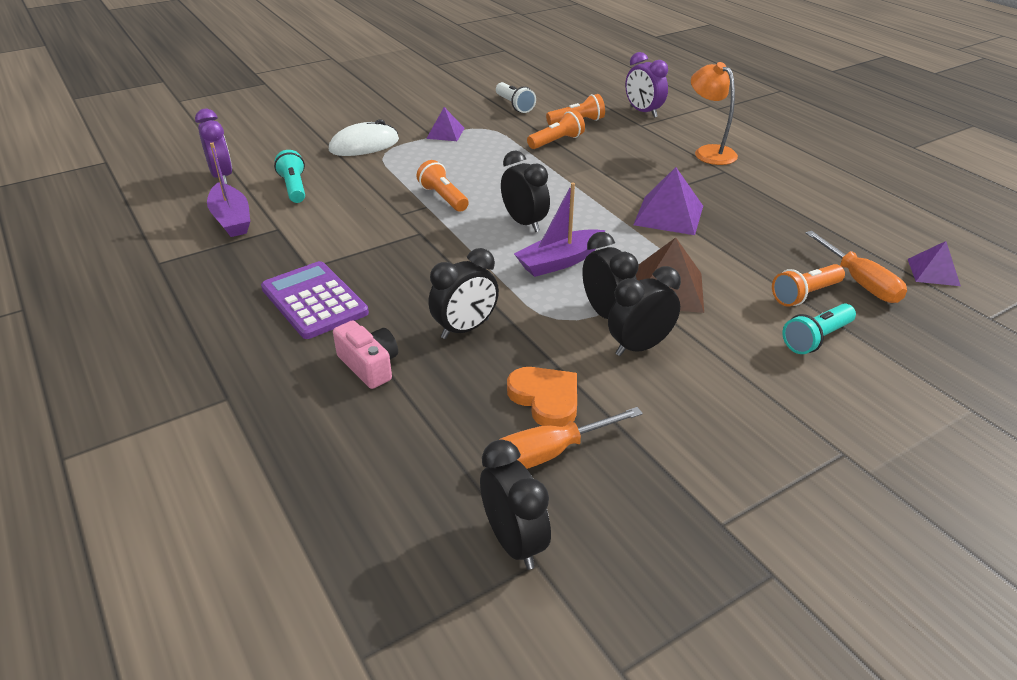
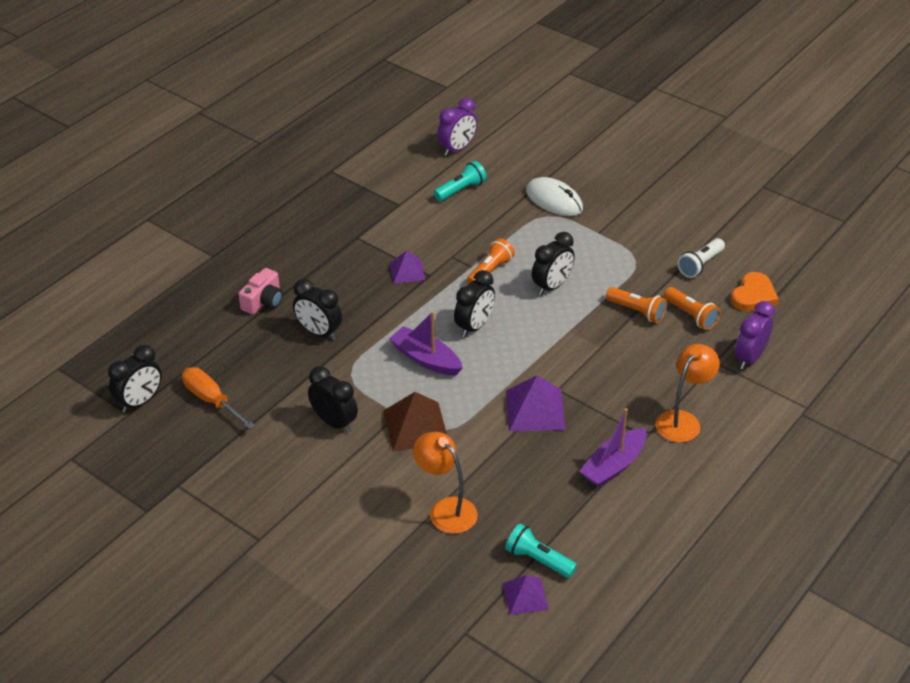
camera: 70 degrees right, 5 degrees up
purple boat [207,142,250,237] -> purple boat moved to [579,408,647,487]
purple calculator [261,261,369,339] -> none
purple pyramid [426,107,464,141] -> purple pyramid moved to [390,250,425,283]
orange heart [507,367,577,427] -> orange heart moved to [731,272,779,311]
black clock [582,232,639,319] -> black clock moved to [532,232,575,295]
orange flashlight [772,264,845,306] -> orange lamp [413,432,478,534]
turquoise flashlight [783,304,856,354] -> turquoise flashlight moved to [505,524,577,578]
orange screwdriver [806,231,907,303] -> none

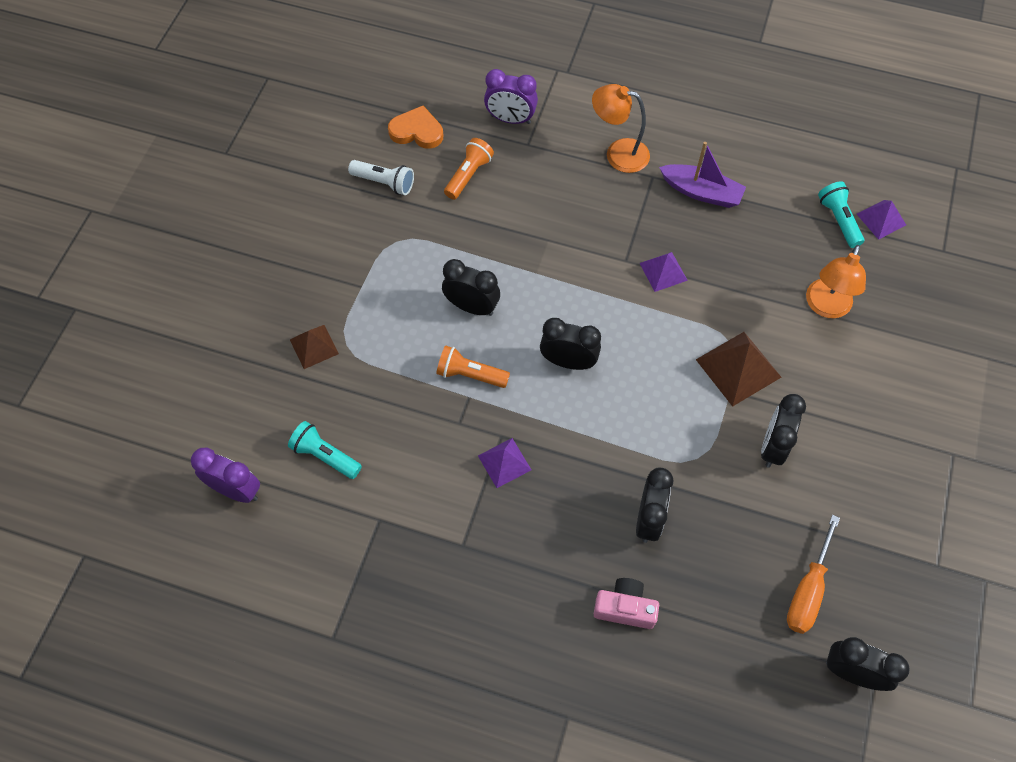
camera: 110 degrees left, 20 degrees up
purple boat [389,311,463,376] -> none
turquoise flashlight [505,524,577,578] -> turquoise flashlight turned 150 degrees clockwise [818,181,864,248]
purple pyramid [506,375,566,431] -> purple pyramid [639,252,688,292], size x0.62
white mouse [526,177,583,216] -> brown pyramid [290,325,339,369]
orange flashlight [606,287,667,323] -> none

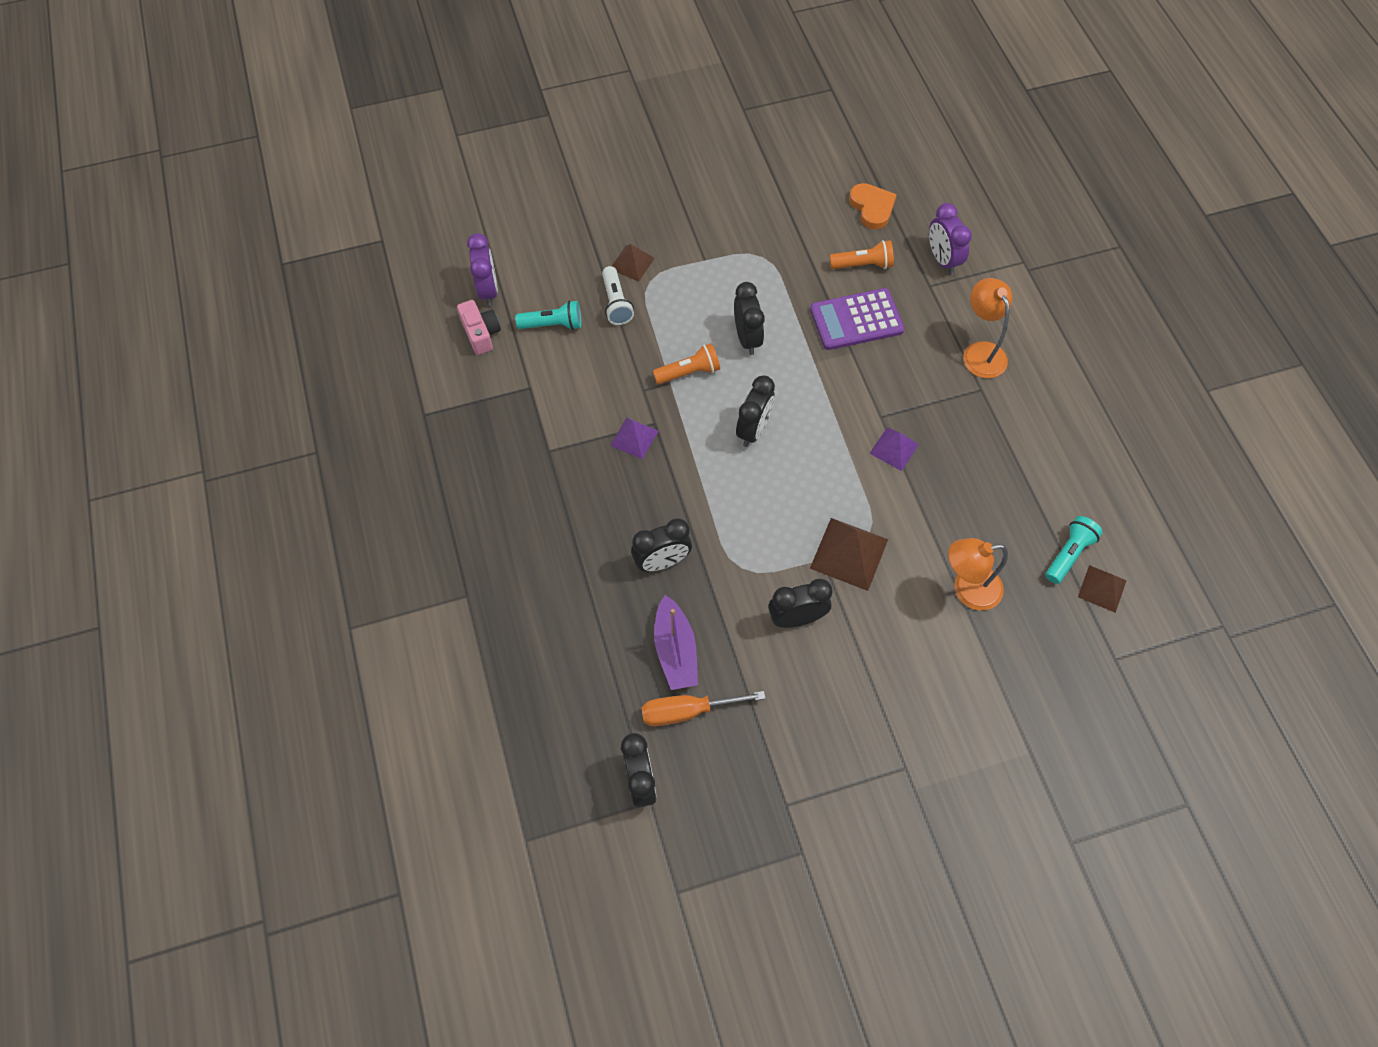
camera: 55 degrees right, 0 degrees up
turquoise flashlight [288,421,362,479] -> turquoise flashlight turned 90 degrees clockwise [515,300,581,330]
white flashlight [348,160,414,195] -> white flashlight moved to [602,266,634,325]
orange flashlight [436,345,510,388] -> orange flashlight turned 90 degrees clockwise [653,343,720,384]
black clock [540,318,601,370] -> black clock turned 45 degrees clockwise [736,376,775,447]
pink camera [594,578,659,629] -> pink camera moved to [457,300,501,355]
purple boat [659,142,746,208] -> purple boat moved to [654,595,698,690]
purple pyramid [857,200,906,240] -> brown pyramid [1078,565,1127,613]
none -> purple calculator [810,288,905,350]

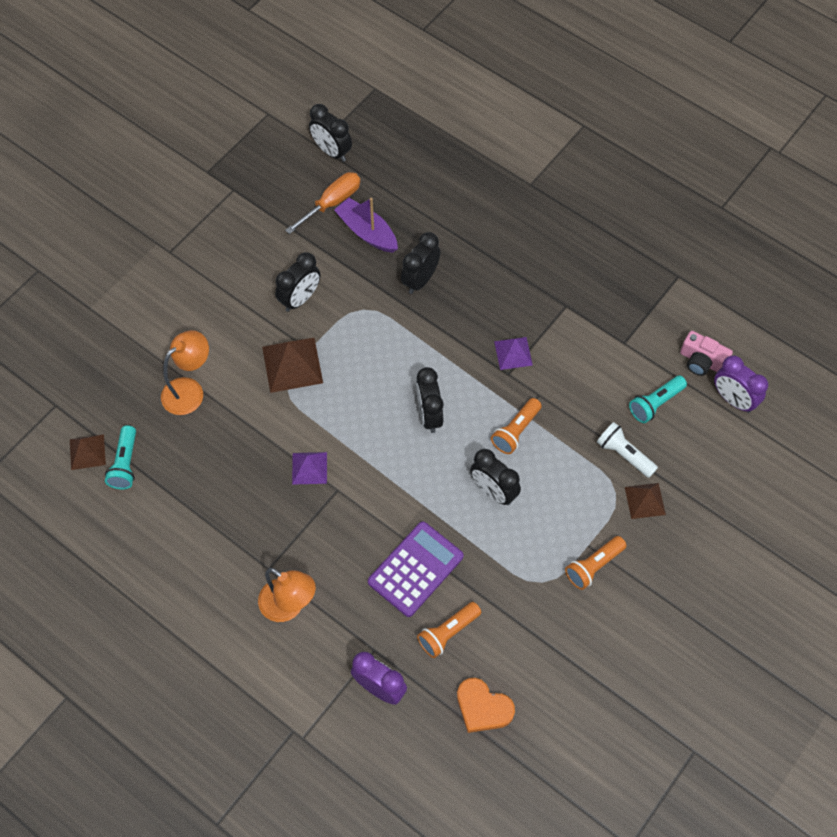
camera: 145 degrees right, 0 degrees up
none -> orange flashlight [565,536,626,590]

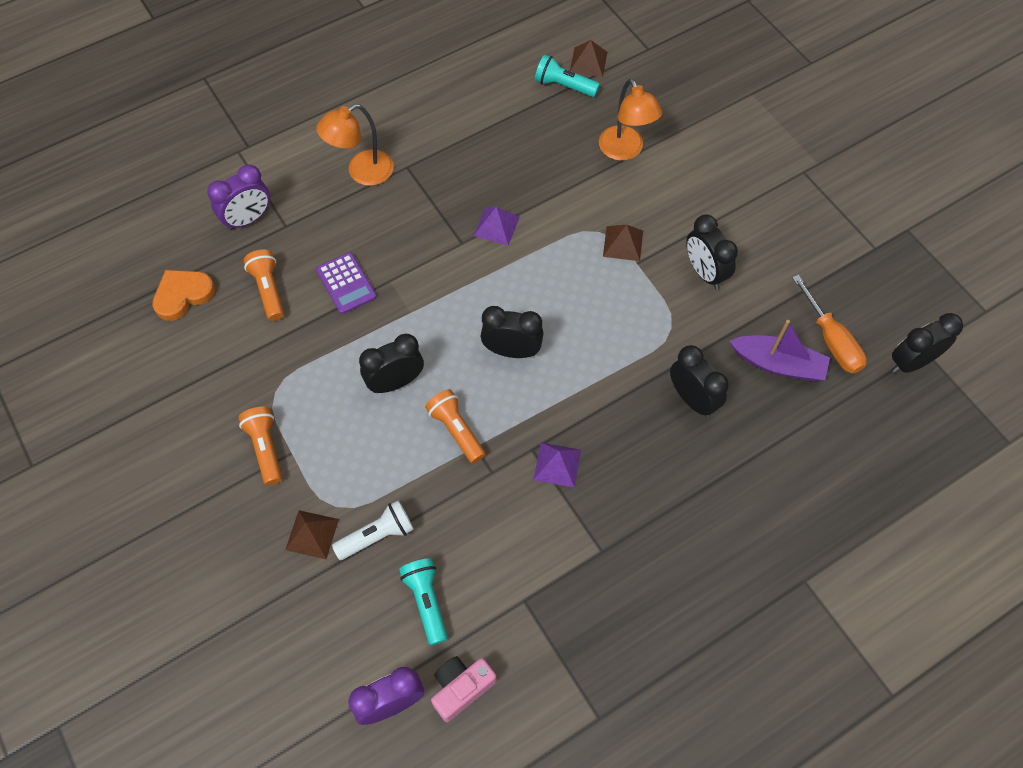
camera: 110 degrees right, 0 degrees up
brown pyramid [262,338,323,393] -> brown pyramid [603,225,643,261], size x0.62
purple boat [334,198,398,253] -> purple boat turned 45 degrees clockwise [730,320,830,381]
purple calculator [368,521,464,617] -> purple calculator [316,252,377,314], size x0.67

